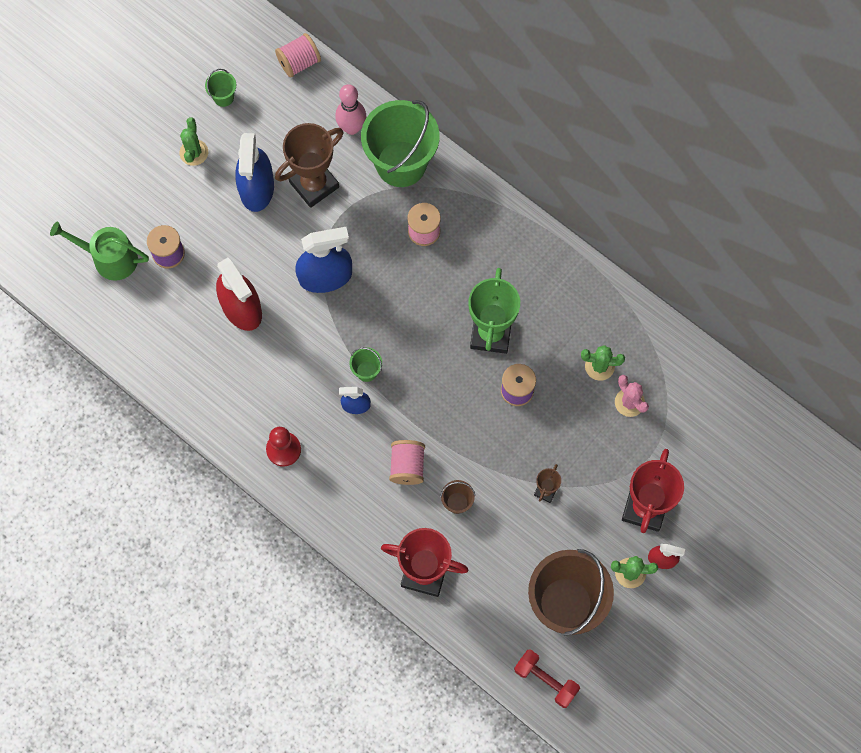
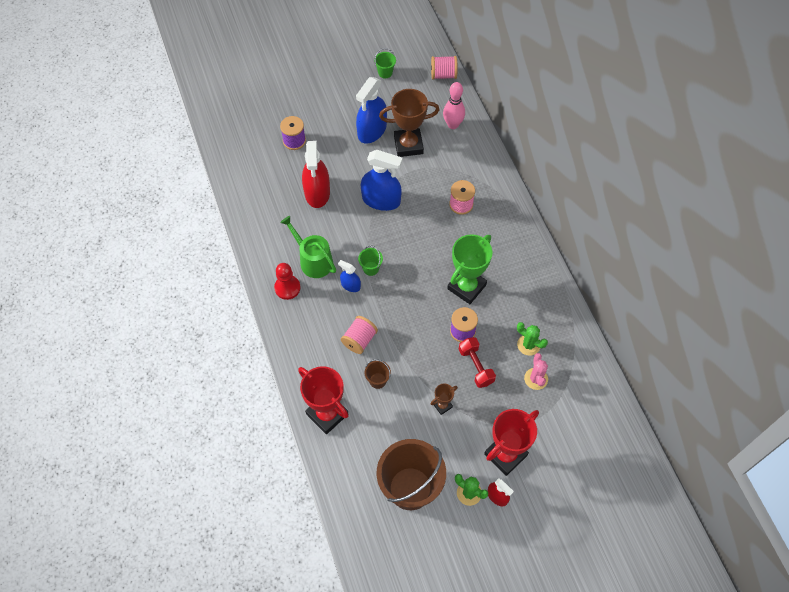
camera: 30 degrees right, 10 degrees down
green watering can [50,221,149,281] -> green watering can moved to [280,216,336,278]
green cactus [180,117,208,166] -> none
green bucket [361,100,439,187] -> none
red dumbbell [514,650,580,708] -> red dumbbell moved to [459,337,496,388]

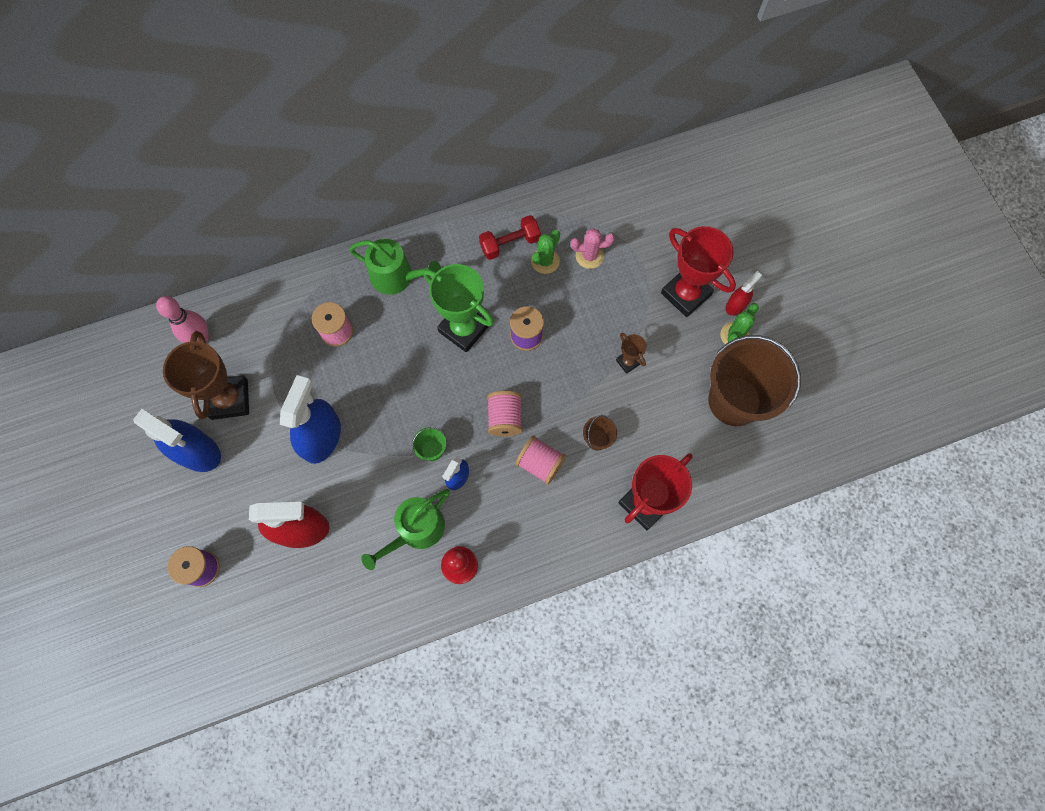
camera: 90 degrees left, 10 degrees up
green bucket [374,48,396,78] -> none
pink spool [431,56,458,79] -> pink spool moved to [487,391,522,436]
red dumbbell [459,337,496,388] -> red dumbbell moved to [479,215,541,260]
none -> green watering can [349,239,441,295]

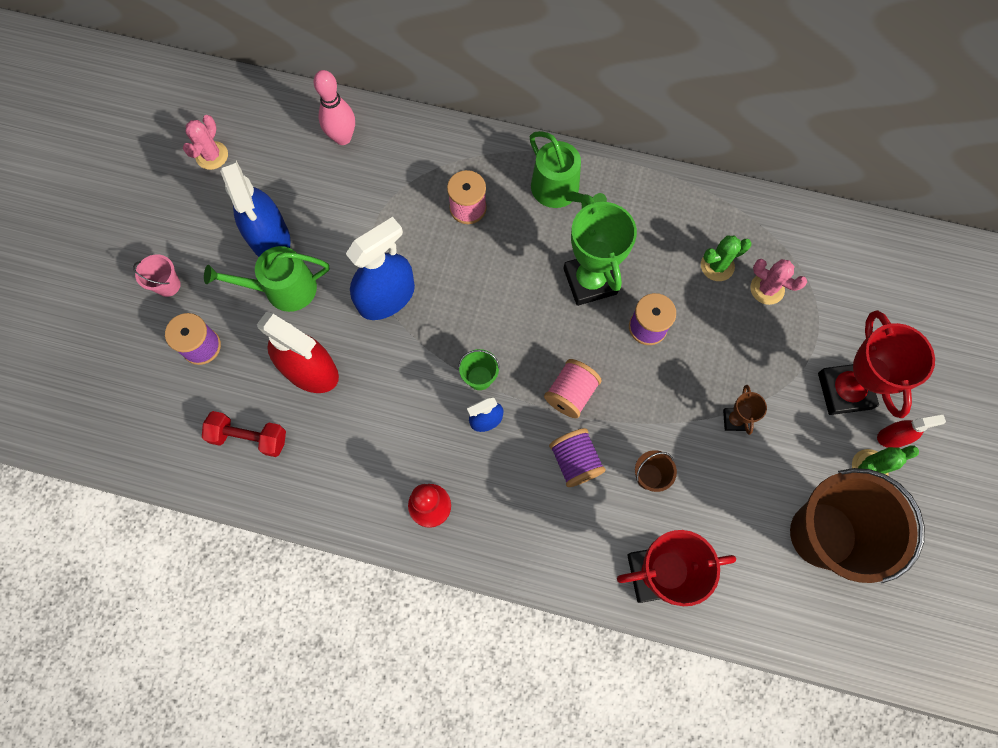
camera: 35 degrees right, 0 degrees up
brown trophy [163,331,249,420] -> none
green watering can [361,489,450,570] -> green watering can moved to [204,246,329,312]
red dumbbell [479,215,541,260] -> red dumbbell moved to [202,411,286,457]
pink spool [515,435,566,485] -> purple spool [549,428,606,487]
none -> pink bucket [133,254,181,297]
none -> pink cactus [183,115,228,170]

